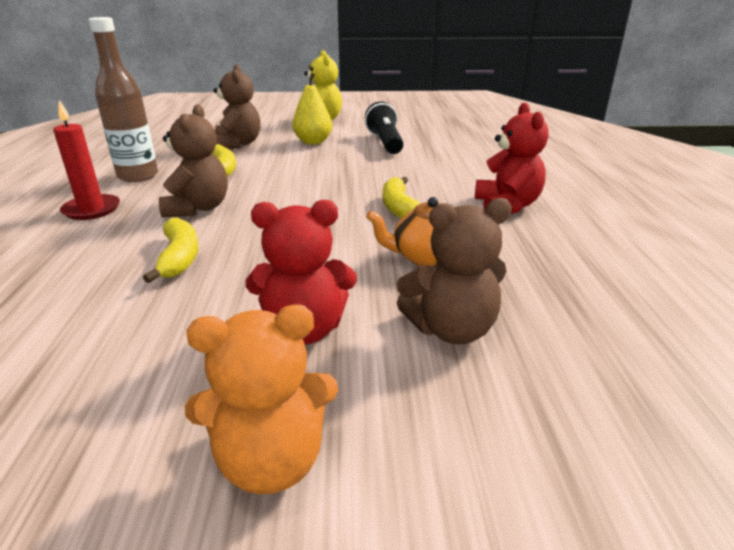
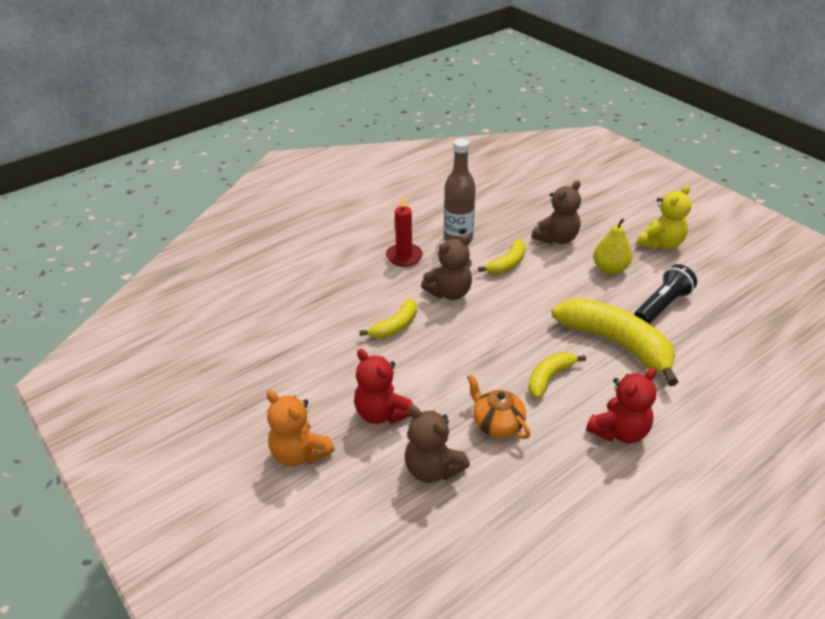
camera: 55 degrees right, 10 degrees up
none -> yellow banana [552,298,678,386]

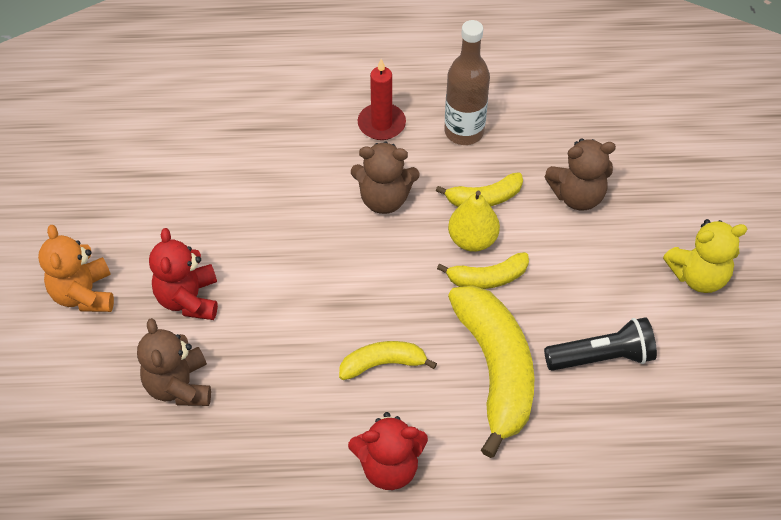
camera: 35 degrees right, 15 degrees up
yellow banana [359,298,417,339] -> yellow banana moved to [437,252,529,289]
orange teapot [467,374,530,439] -> none
yellow pear [593,218,632,275] -> yellow pear moved to [448,191,500,252]

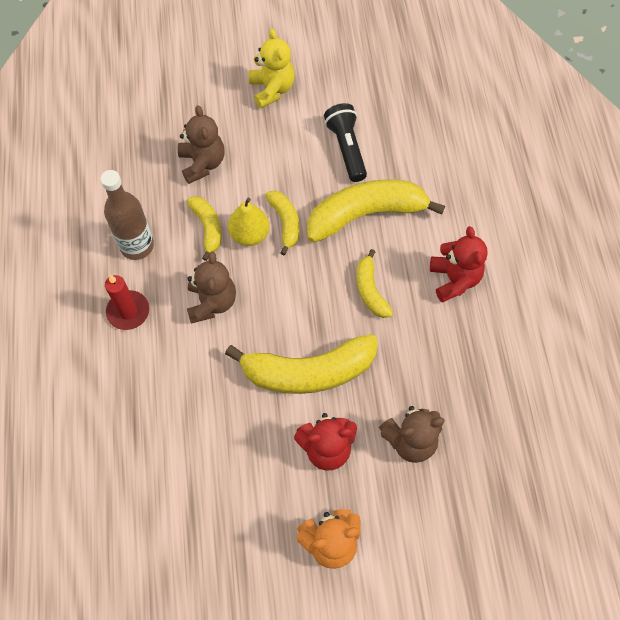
camera: 95 degrees left, 10 degrees up
none -> yellow banana [225,334,377,394]

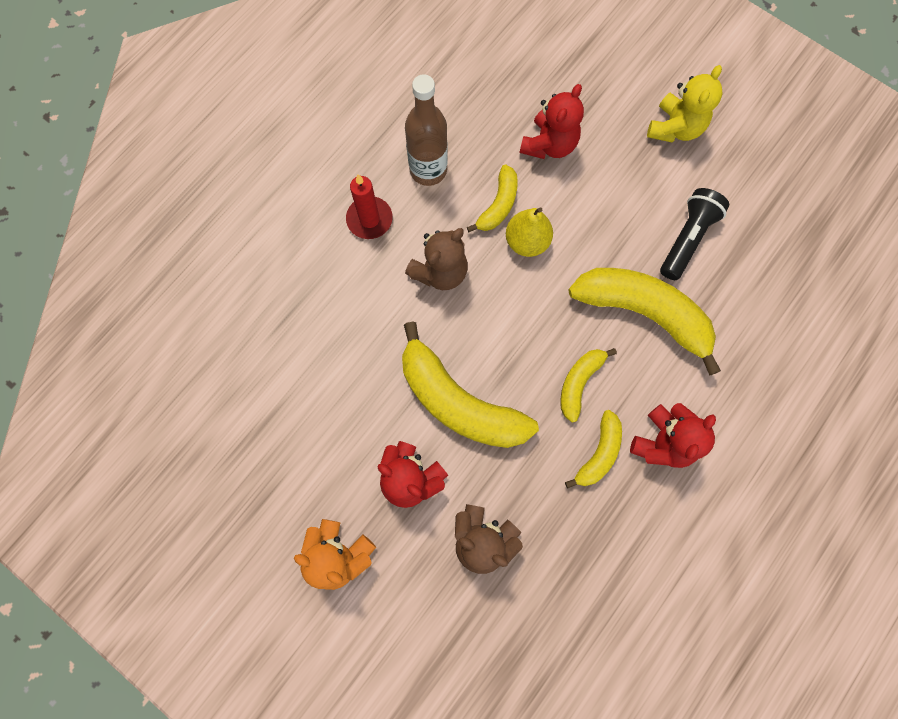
camera: 45 degrees right, 10 degrees up
brown teddy bear [178,105,225,184] -> red teddy bear [520,84,584,159]
yellow banana [265,190,299,255] -> yellow banana moved to [565,410,622,488]

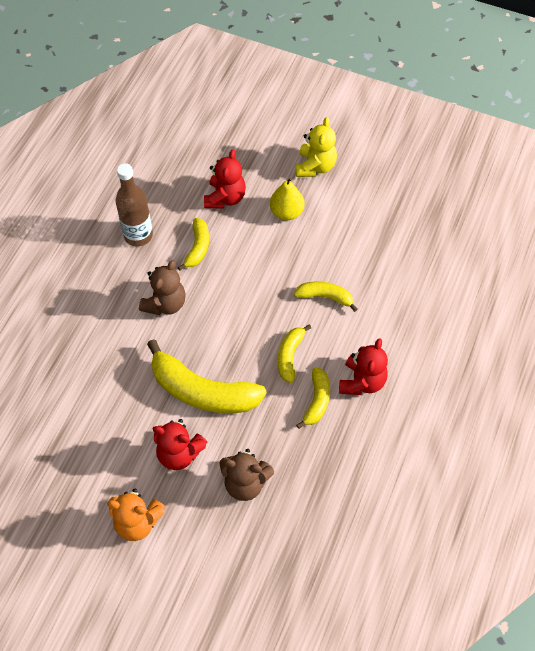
camera: 15 degrees left, 15 degrees down
red candle [346,174,393,239] -> none
yellow pear [506,207,553,257] -> yellow pear moved to [270,177,304,220]
yellow banana [568,268,721,376] -> yellow banana [294,282,358,312], size x0.52
black flashlight [660,188,729,280] -> none

